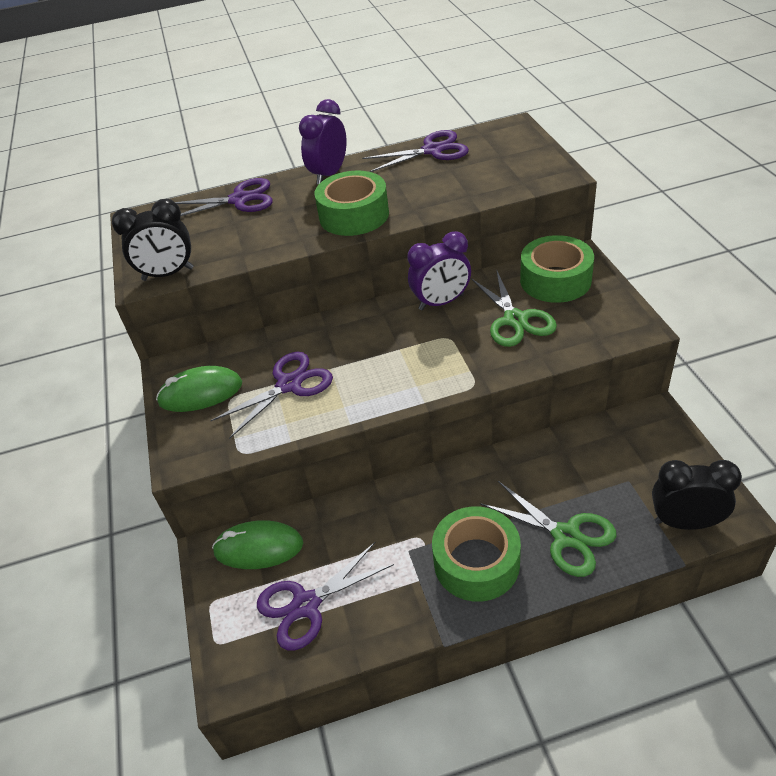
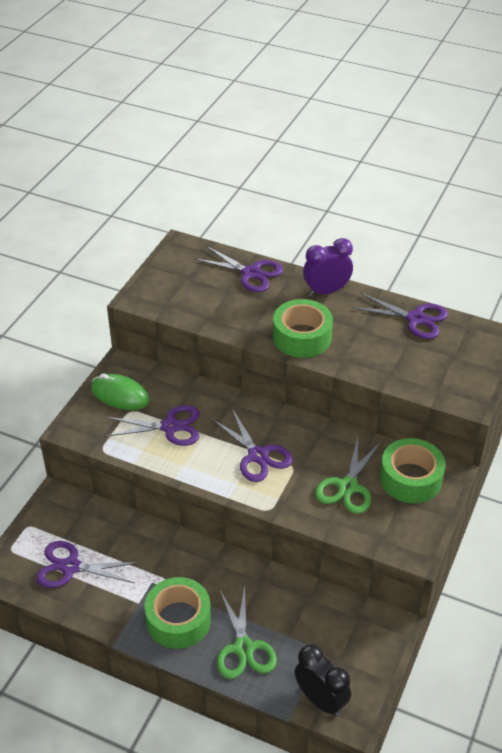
camera: 35 degrees right, 0 degrees up
black clock [112,199,193,281] -> none
green mouse [212,520,303,569] -> none
purple clock [408,231,471,311] -> none
none -> purple scissors [212,409,293,482]

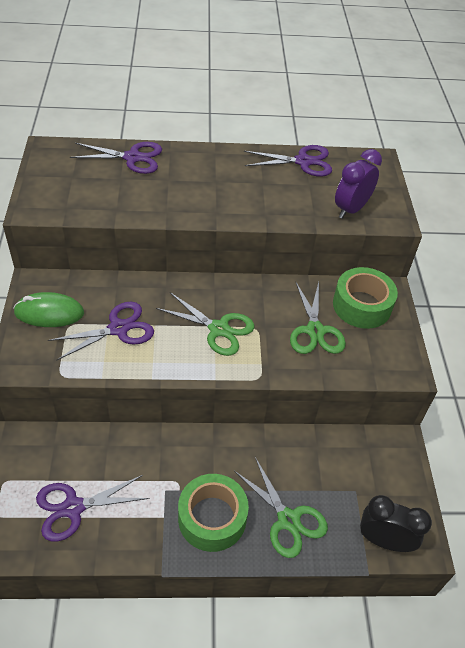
camera: 30 degrees left, 5 degrees up
purple scissors [212,409,293,482] -> green scissors [156,292,254,356]
green tape [273,299,333,358] -> none
purple clock [303,238,353,297] -> purple clock moved to [335,149,382,219]

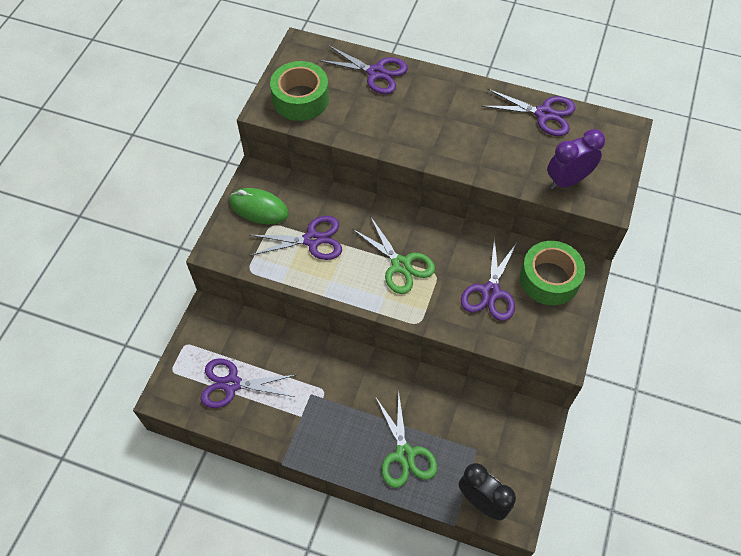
camera: 25 degrees right, 10 degrees up
green tape [178,474,249,552] -> green tape moved to [270,61,329,121]
green scissors [290,282,346,354] -> purple scissors [461,237,517,321]

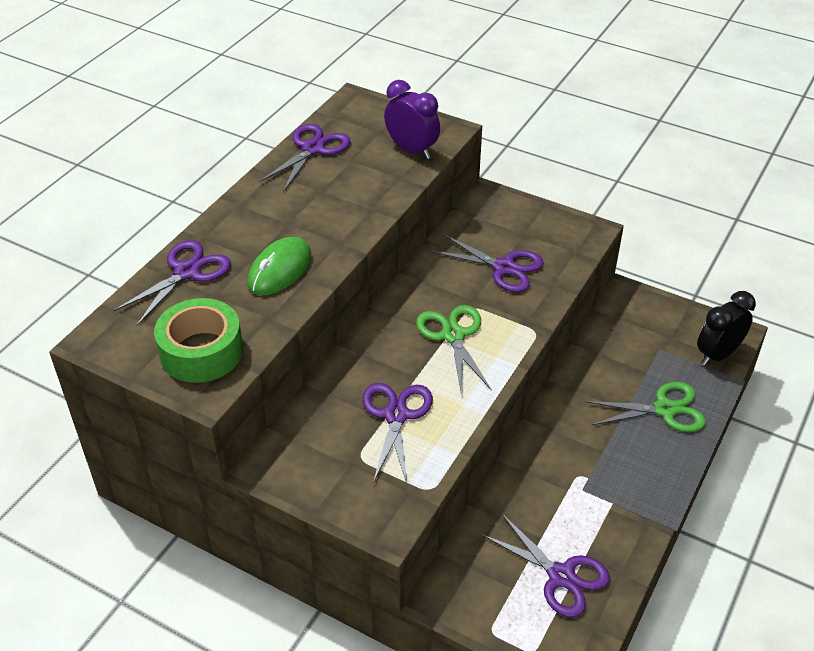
camera: 80 degrees left, 15 degrees down
purple scissors [201,359,296,408] -> purple scissors turned 60 degrees counterclockwise [481,514,610,618]
green mouse [230,188,289,224] -> green mouse moved to [247,237,311,295]
green scissors [352,216,435,294] -> green scissors turned 75 degrees counterclockwise [416,305,492,392]
green tape [520,241,585,305] -> none
purple clock [547,129,605,189] -> purple clock turned 150 degrees clockwise [384,80,440,159]

